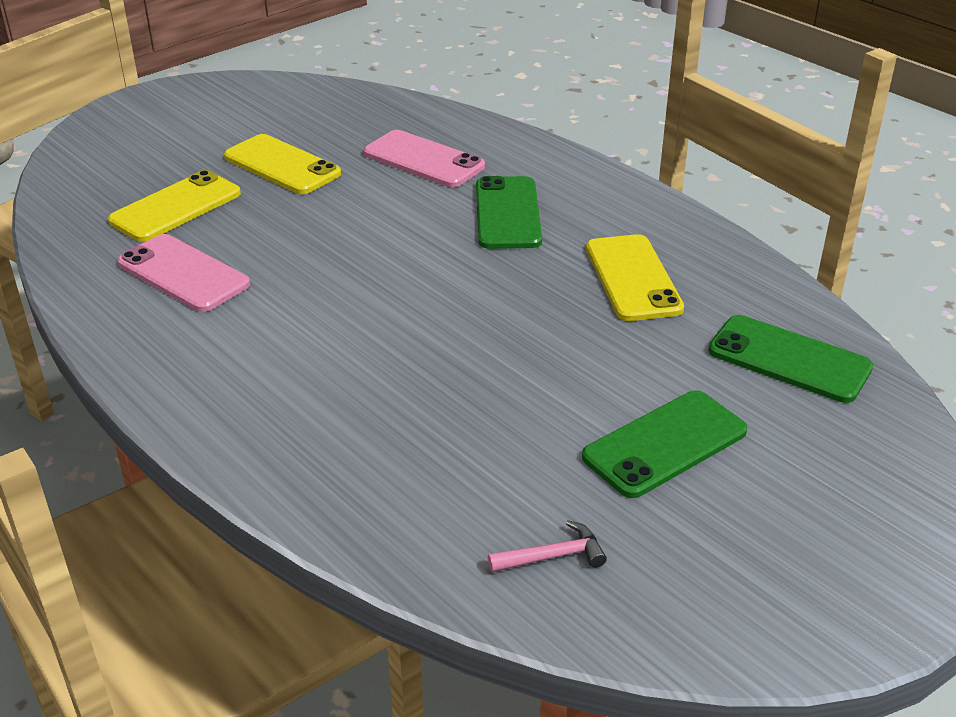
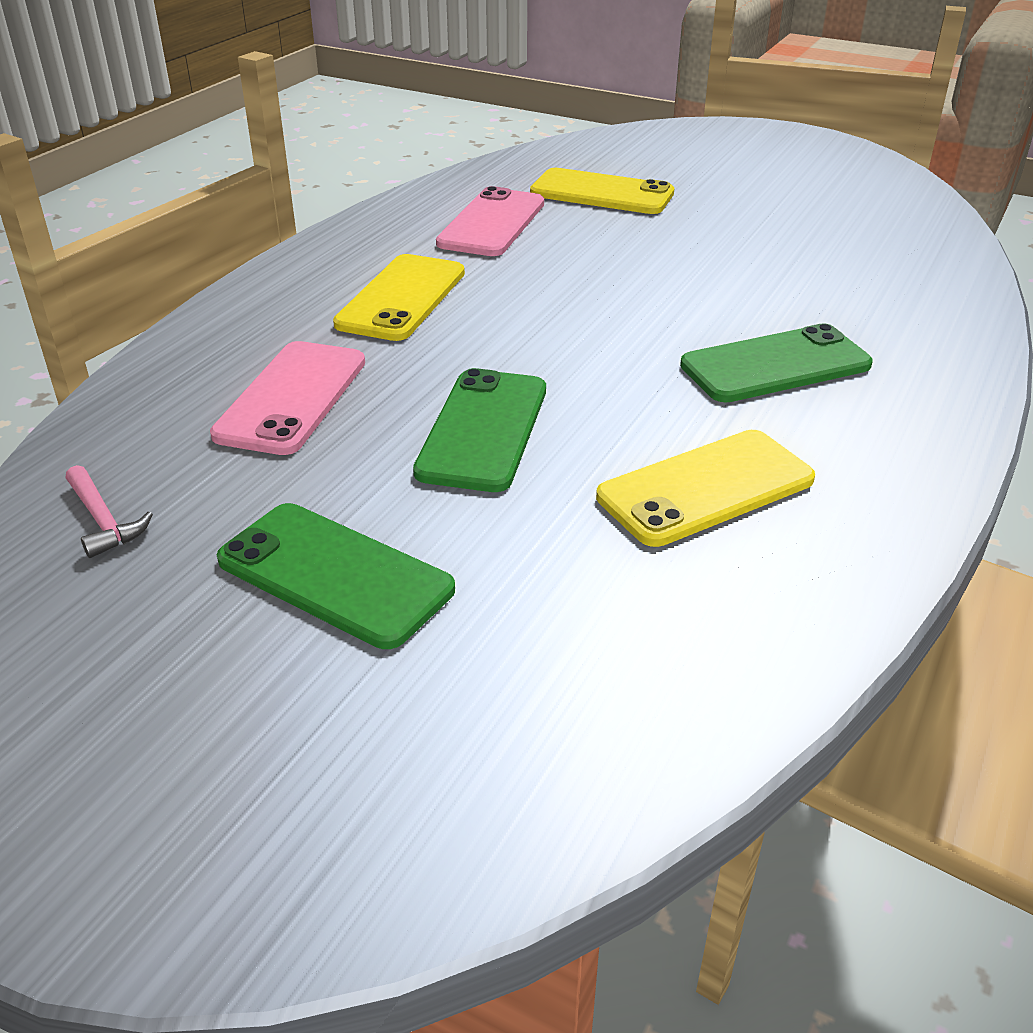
camera: 70 degrees right, 0 degrees up
yellow phone [224,134,341,194] -> yellow phone moved to [333,254,465,341]
pink phone [364,130,485,187] -> pink phone moved to [210,341,365,455]
green phone [708,315,873,403] -> green phone moved to [413,368,546,492]

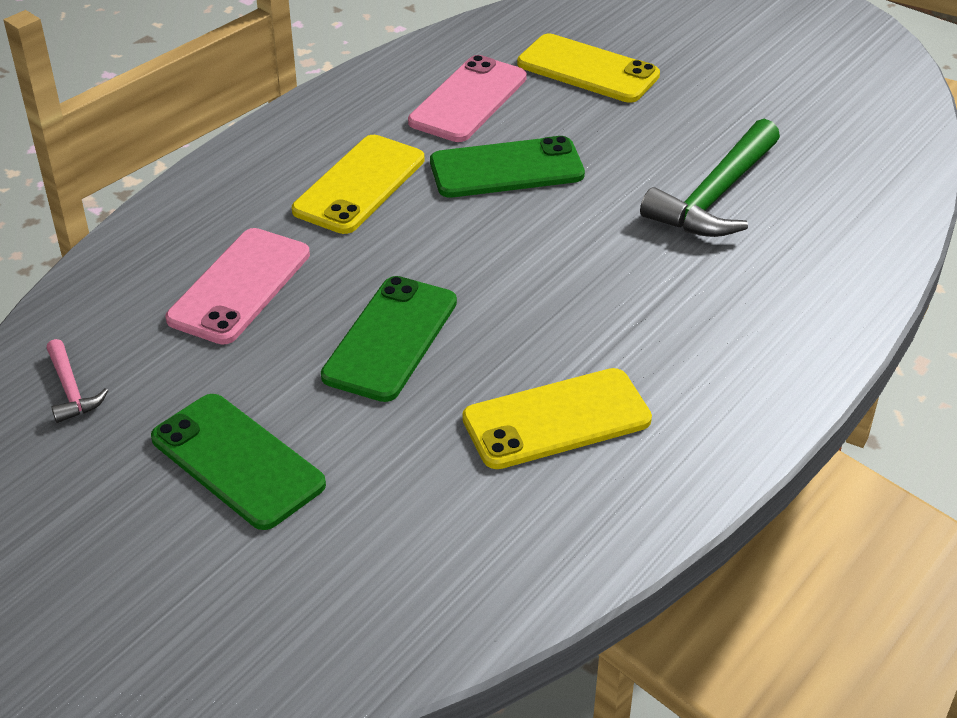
camera: 10 degrees right, 5 degrees up
green phone [680,323,873,402] -> green phone moved to [430,136,585,198]
none -> green hammer [640,119,780,237]

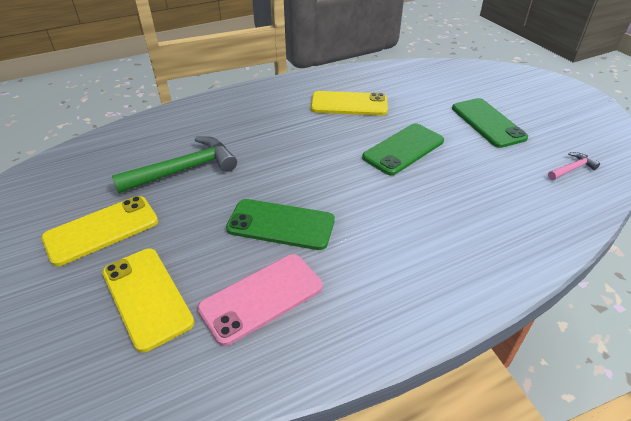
camera: 155 degrees left, 0 degrees up
pink hammer [47,339,108,423] -> pink hammer turned 60 degrees clockwise [548,152,600,180]
pink phone [166,228,310,345] -> none
yellow phone [292,135,425,234] -> yellow phone moved to [41,196,158,266]

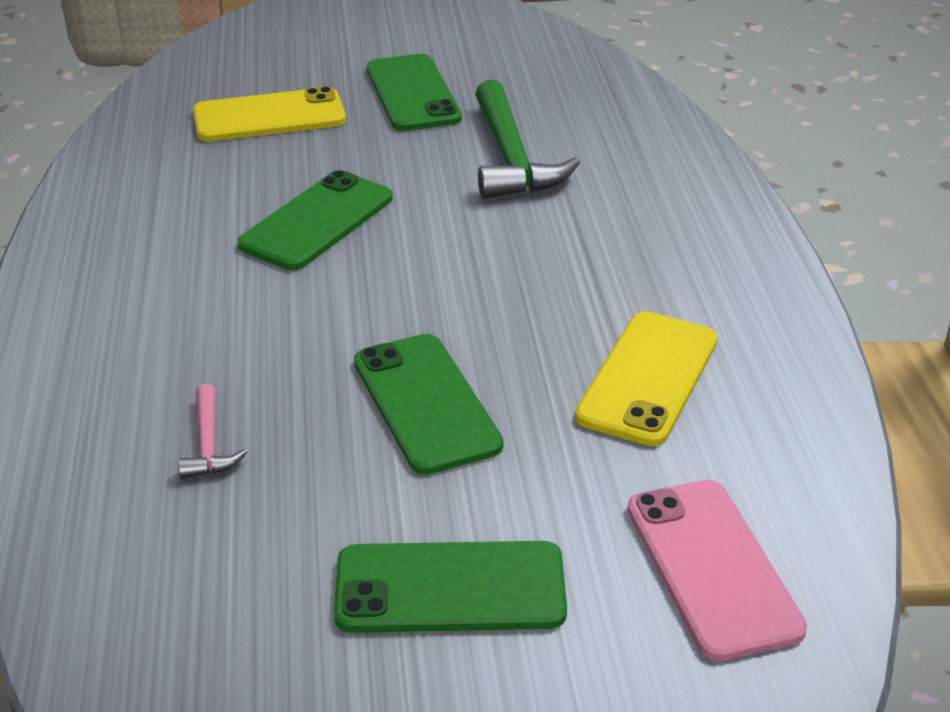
camera: 110 degrees right, 5 degrees down
yellow phone [41,196,158,266] -> green phone [367,54,462,131]
pink phone [197,254,323,346] -> pink phone moved to [627,480,807,661]
pink hammer [548,152,600,180] -> pink hammer moved to [178,384,247,479]

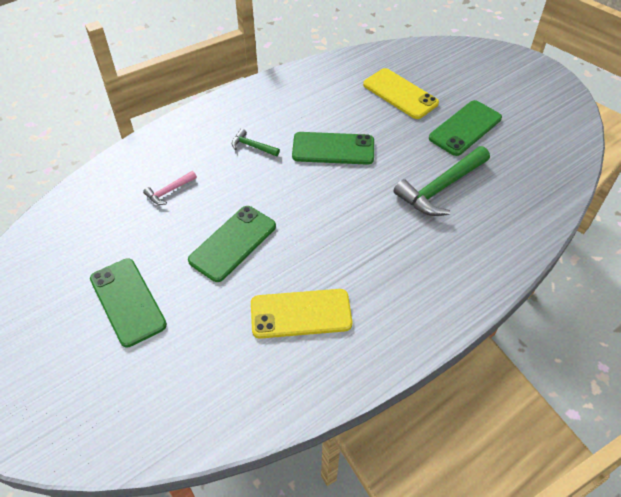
camera: 60 degrees right, 15 degrees up
pink phone [627,480,807,661] -> none
none -> green hammer [232,129,280,156]

